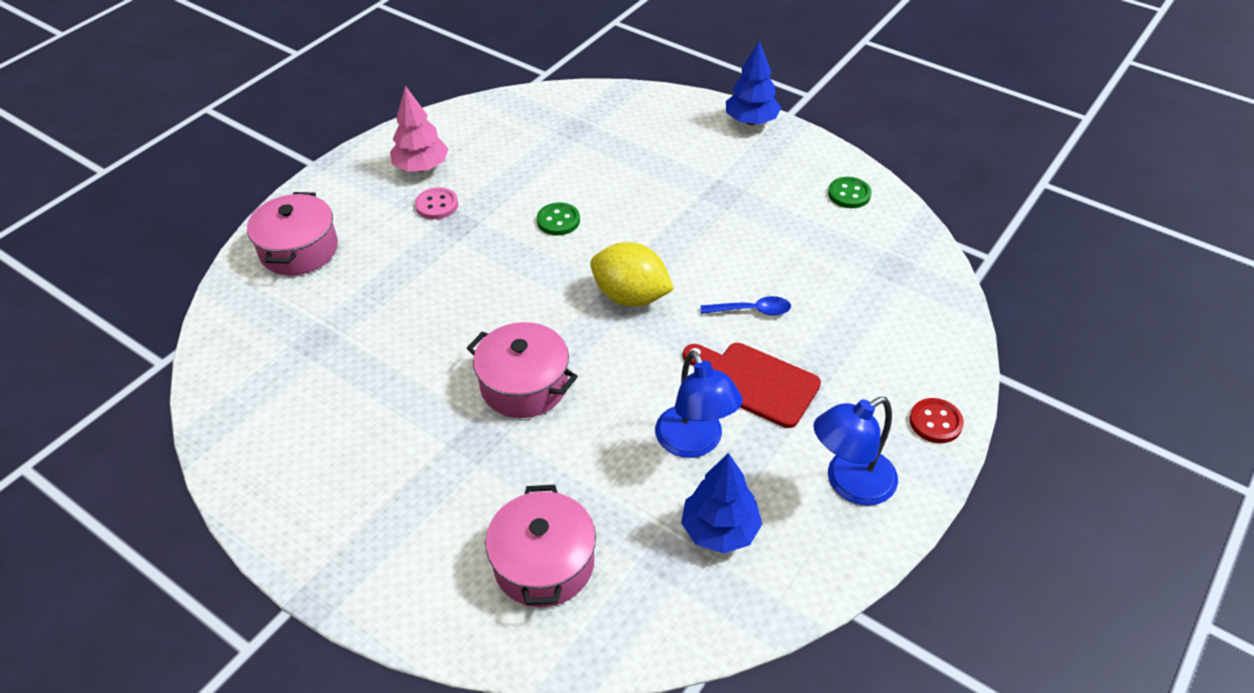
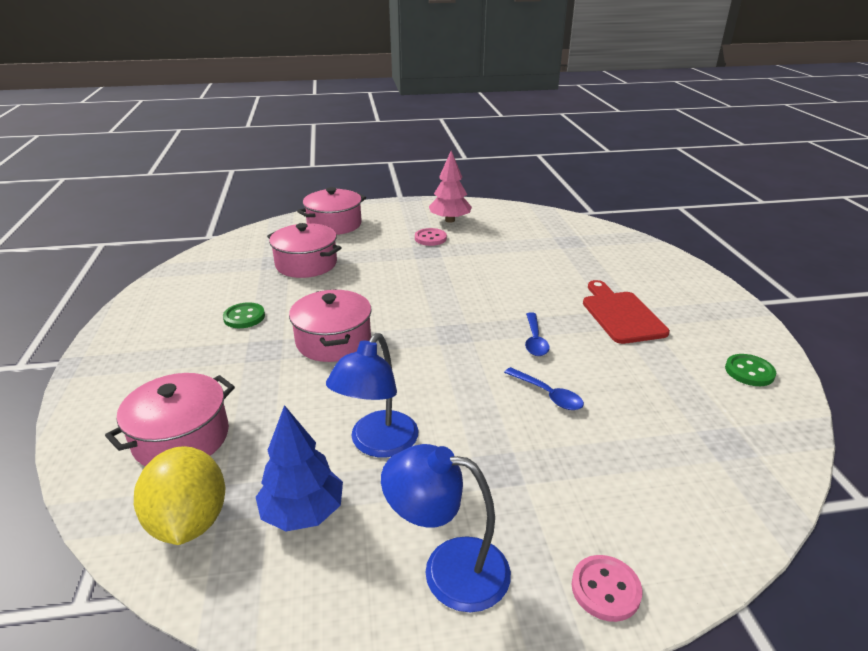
camera: 45 degrees right, 15 degrees down
green button [537,203,580,235] -> green button moved to [223,302,265,328]
yellow lemon [590,242,674,307] -> yellow lemon moved to [134,446,225,545]
red cutting board [683,343,821,428] -> red cutting board moved to [583,280,670,344]
blue tree [726,40,781,125] -> none
red button [910,398,964,443] -> pink button [571,555,642,622]
none -> pink pot [267,223,342,278]
none -> blue spoon [525,312,549,356]

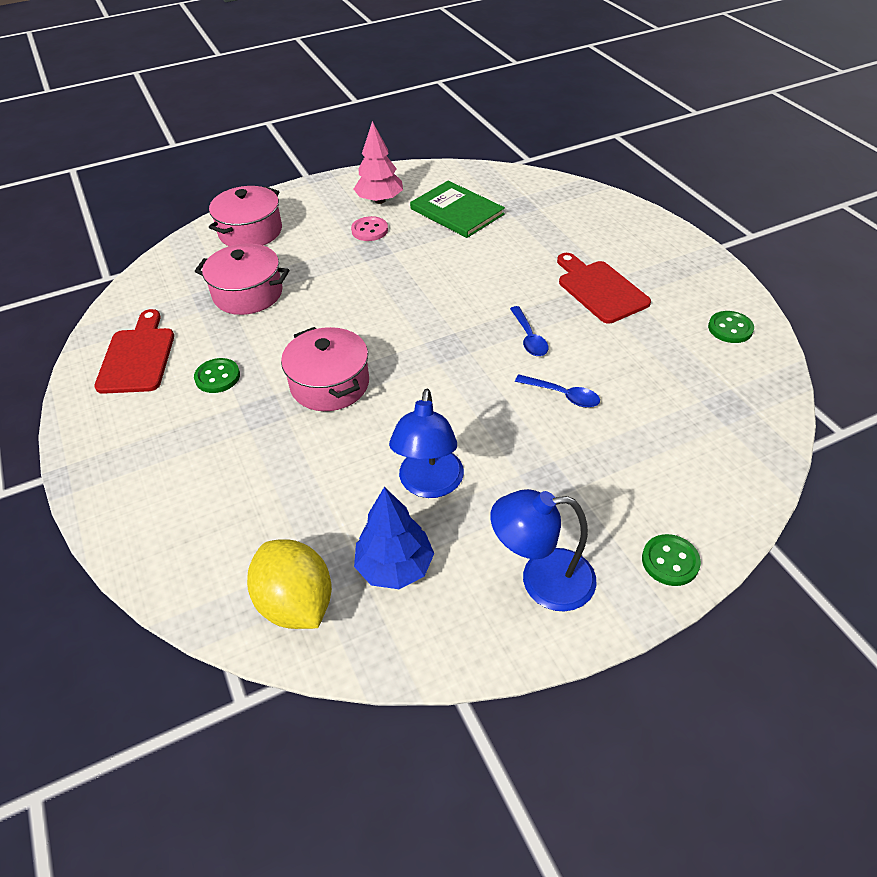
camera: 15 degrees left, 15 degrees up
pink pot [105,373,235,466] -> none
pink button [571,555,642,622] -> green button [642,534,701,586]
none -> red cutting board [94,309,174,394]
none -> green book [410,181,505,238]

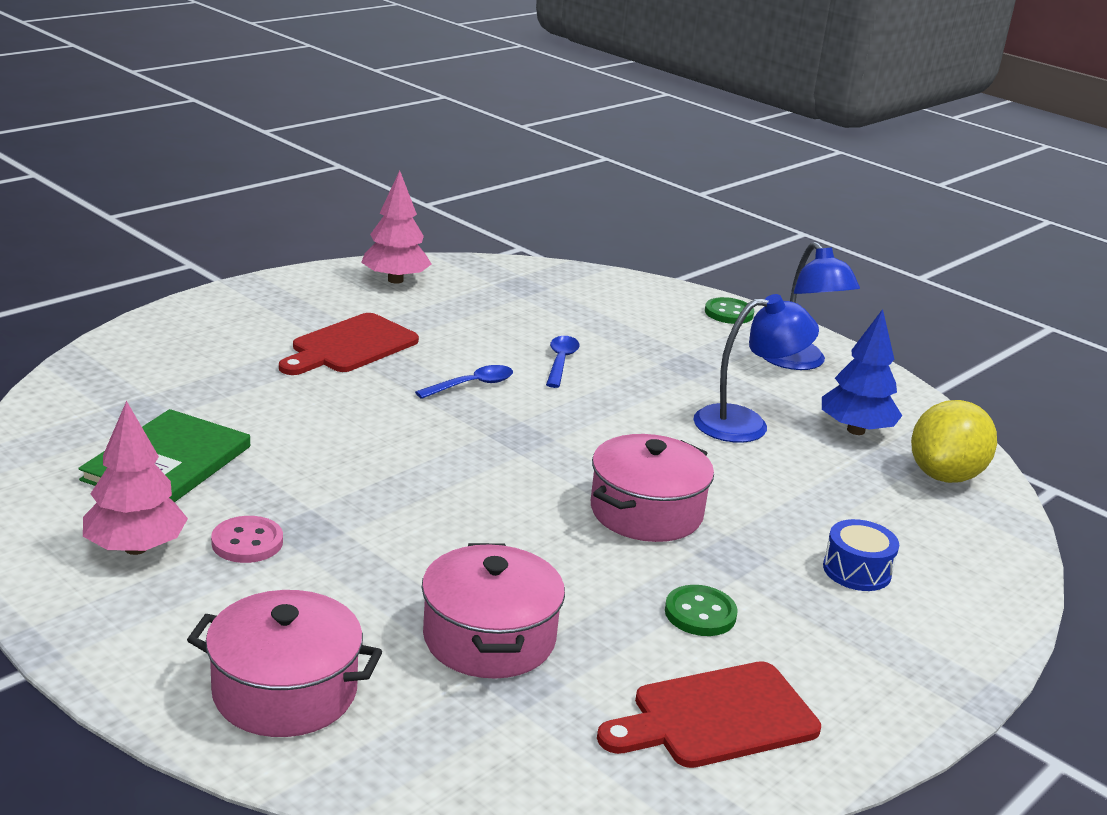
camera: 115 degrees left, 20 degrees down
green button [708,311,754,343] -> pink tree [361,171,431,284]
none -> blue drum [823,519,899,591]

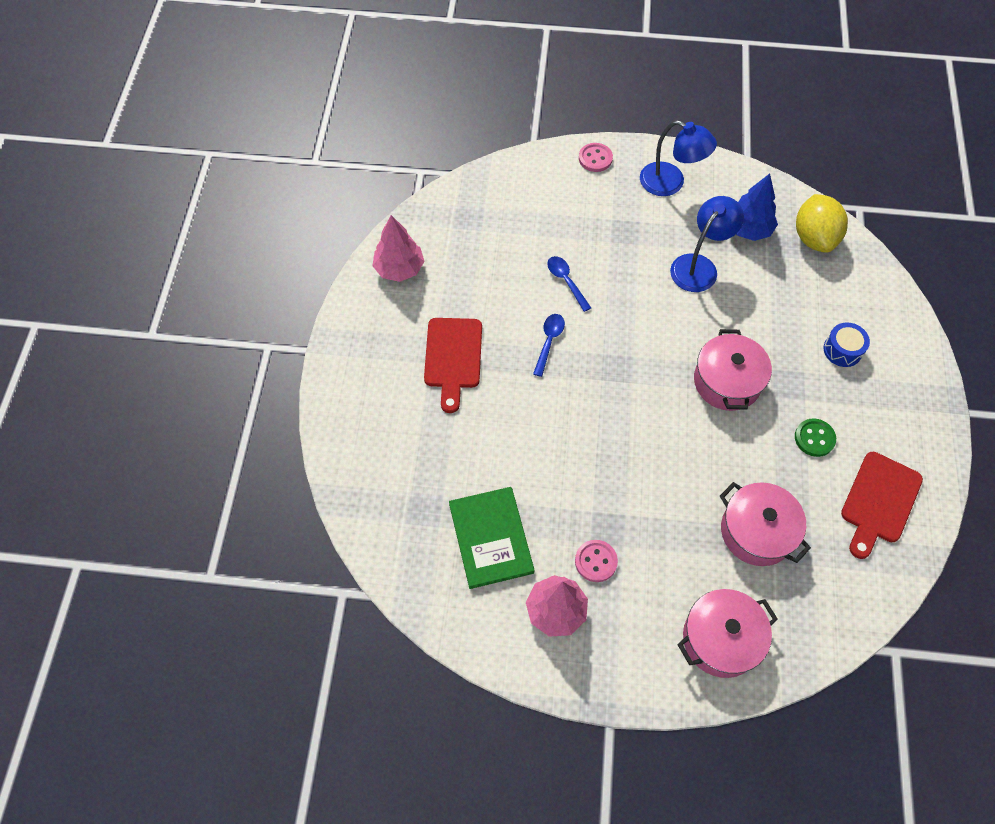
camera: 35 degrees left, 35 degrees up
green button [705,297,754,324] -> pink button [579,143,613,172]

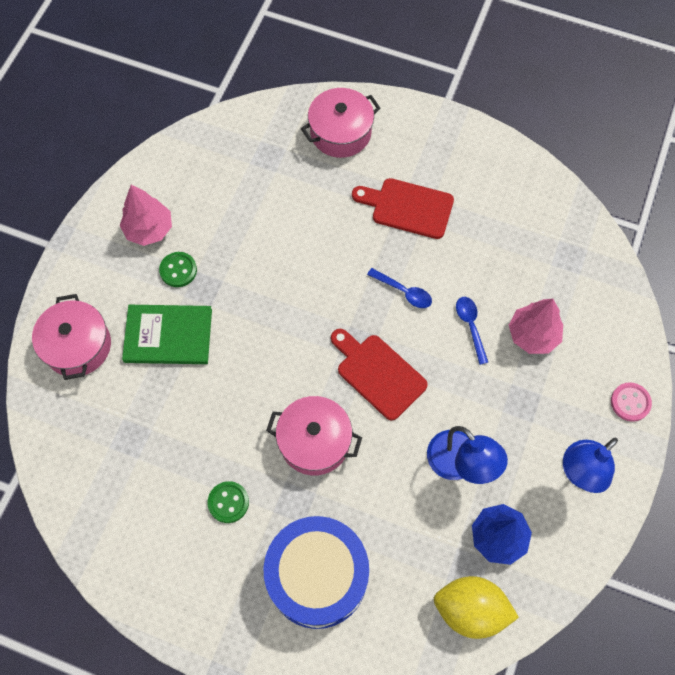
camera: 105 degrees right, 5 degrees up
pink tree [372,215,425,282] -> pink tree moved to [509,299,563,354]
green book [449,487,535,589] -> green book moved to [122,305,212,364]
blue spoon [547,256,591,312] -> blue spoon turned 90 degrees counterclockwise [456,297,488,365]
pink button [575,540,618,582] -> green button [159,252,197,287]
pink pot [720,482,811,566] -> pink pot moved to [301,88,380,158]
blue drum [823,322,870,367] -> blue drum [264,516,369,629], size x2.34
red cutting board [841,452,923,559] -> red cutting board moved to [331,329,428,420]

